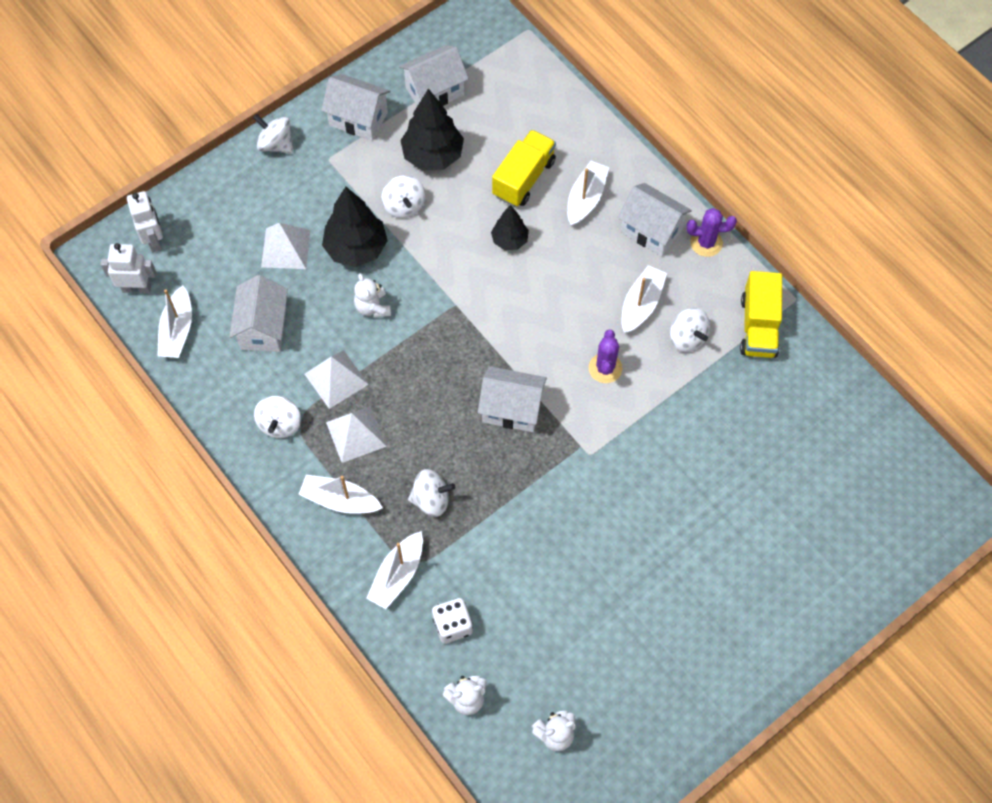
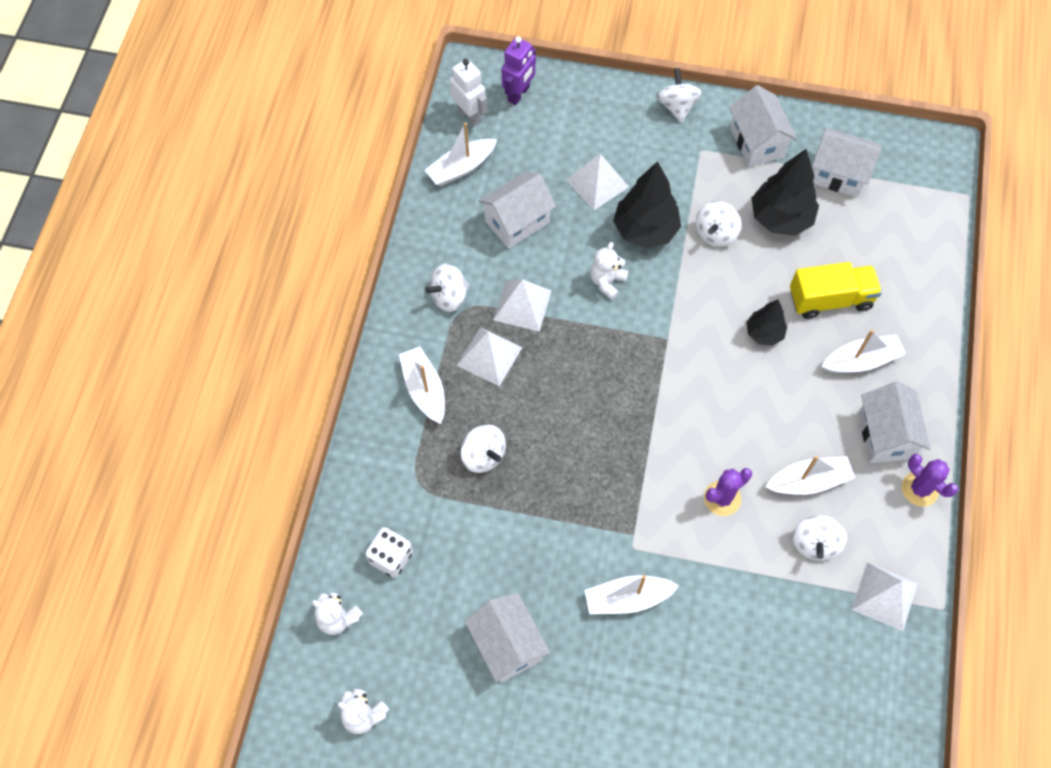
camera: 50 degrees right, 0 degrees up
white robot [127,191,163,252] -> purple robot [502,36,536,105]
white boat [366,531,423,609] -> white boat moved to [585,575,679,614]
white house [478,366,547,432] -> white house moved to [465,593,550,683]
yellow truck [740,271,782,358] -> white pyramid [852,562,918,631]

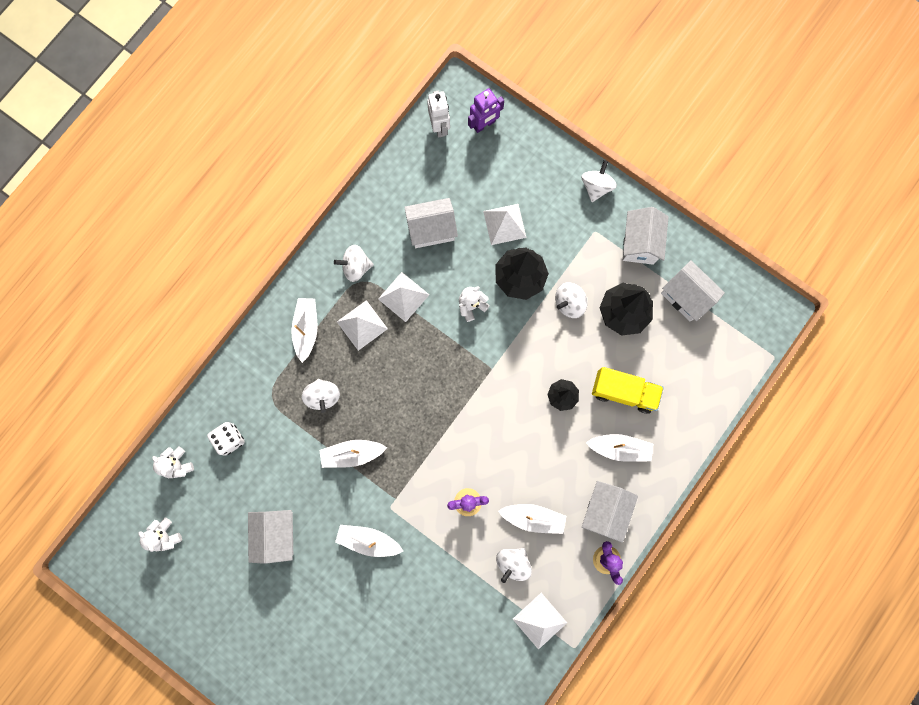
camera: 25 degrees right, 15 degrees up
white boat [425,123,497,186] -> white boat moved to [319,440,387,468]

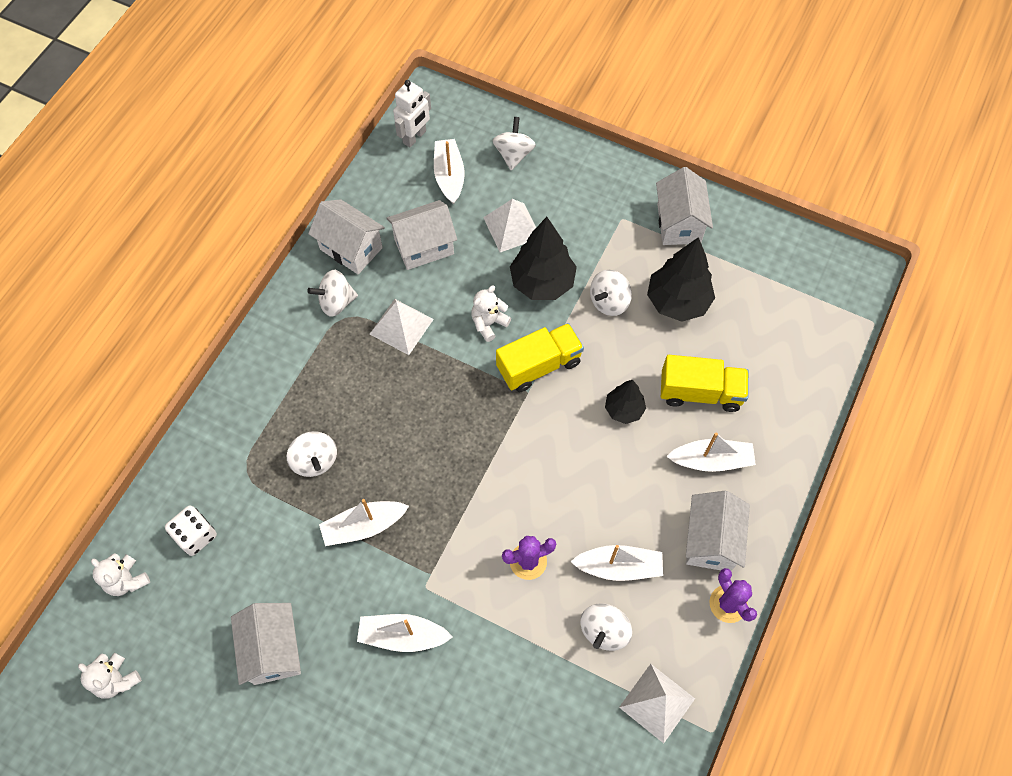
camera: 10 degrees left, 15 degrees down
white boat [291,298,317,363] -> white boat moved to [434,139,465,205]
white pyramid [337,300,388,351] -> none
white robot [427,91,450,138] -> white robot turned 60 degrees clockwise [393,80,431,147]
purple robot [468,88,504,133] -> none
white spinning top [582,160,617,202] -> white spinning top moved to [492,117,536,170]
white house [661,260,725,321] -> white house moved to [308,199,385,274]
none -> yellow truck [496,323,584,392]

